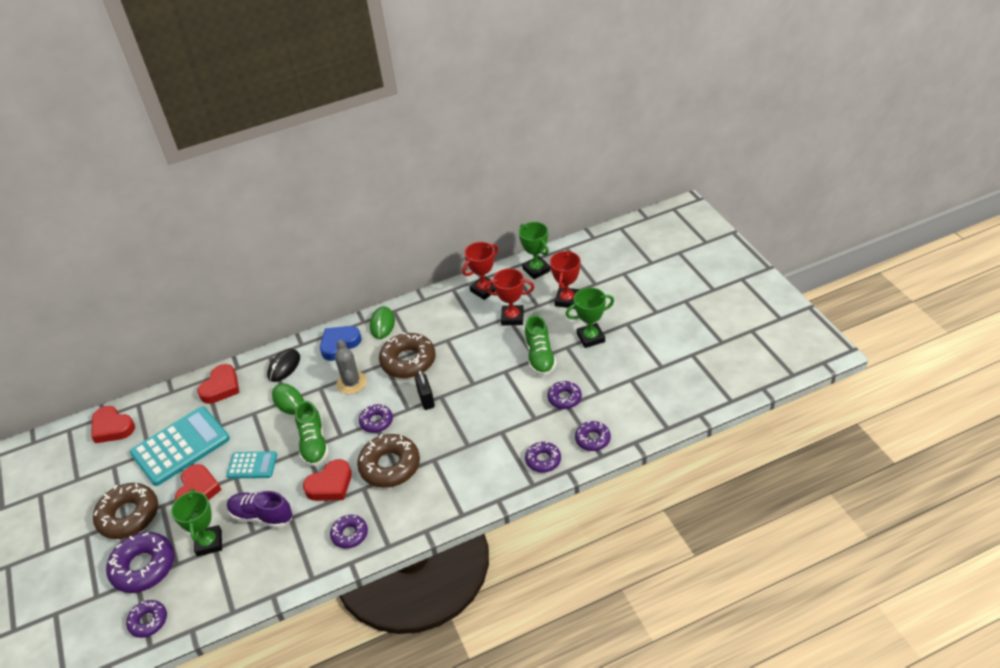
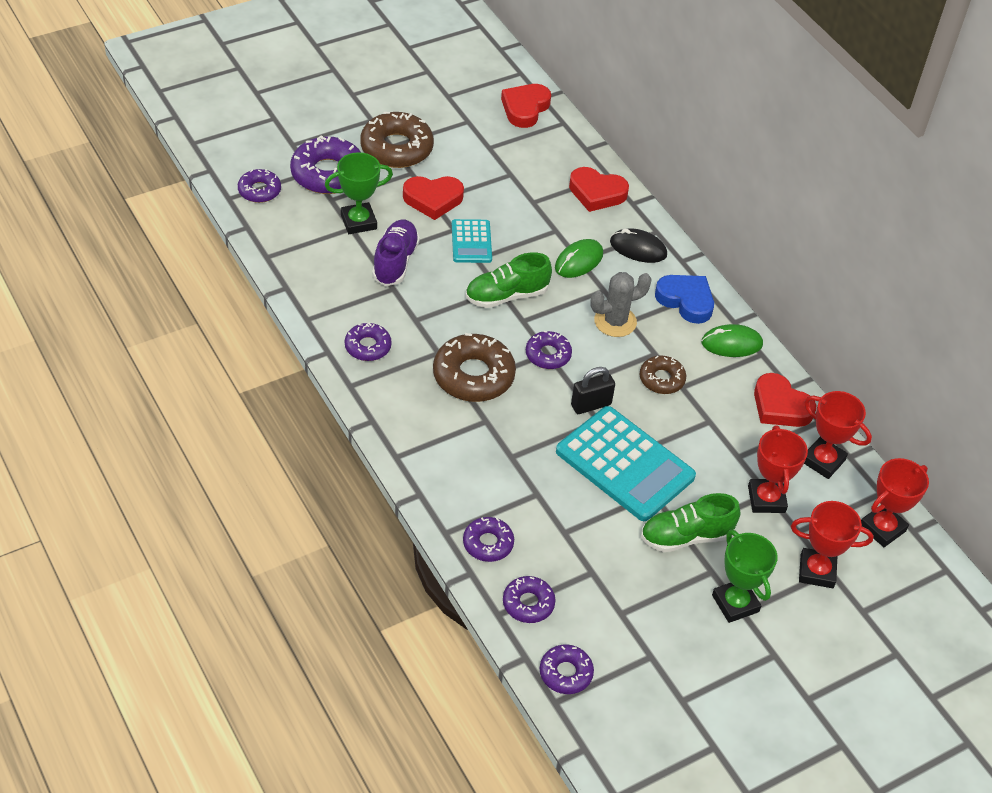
camera: 75 degrees right, 5 degrees up
turquoise calculator [130,406,230,486] -> turquoise calculator moved to [556,406,696,521]
red heart [303,459,352,501] -> red heart moved to [754,373,816,427]
brown donut [379,332,436,378] -> brown donut [640,355,686,394], size x0.57
green trophy [519,222,551,279] -> red trophy [861,458,929,547]
purple donut [548,381,582,409] -> purple donut moved to [540,644,594,694]

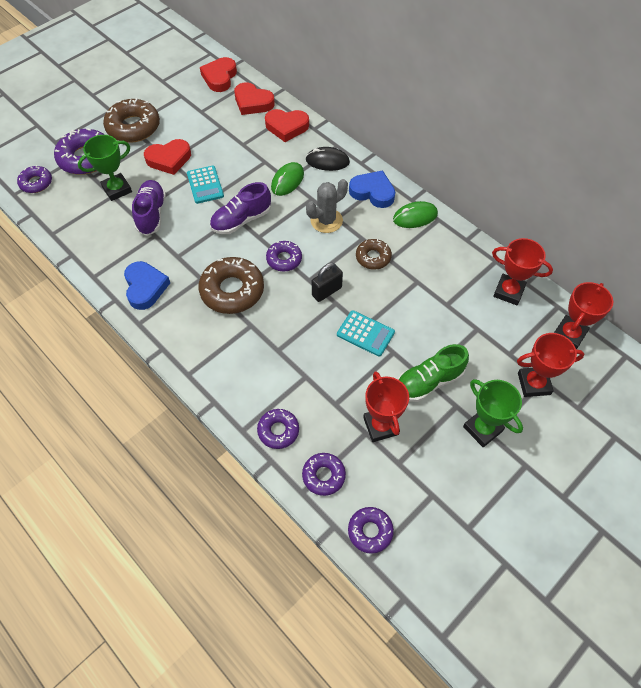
camera: 10 degrees left, 10 degrees up
purple donut [345,322,392,361] -> blue heart [124,261,170,310]
green shoe [465,252,552,308] -> purple shoe [210,182,271,234]
turquoise calculator [556,406,696,521] -> turquoise calculator [337,310,395,357], size x0.52
red trophy [748,425,808,513] -> red trophy moved to [363,371,409,442]
red heart [754,373,816,427] -> red heart moved to [234,82,275,115]

